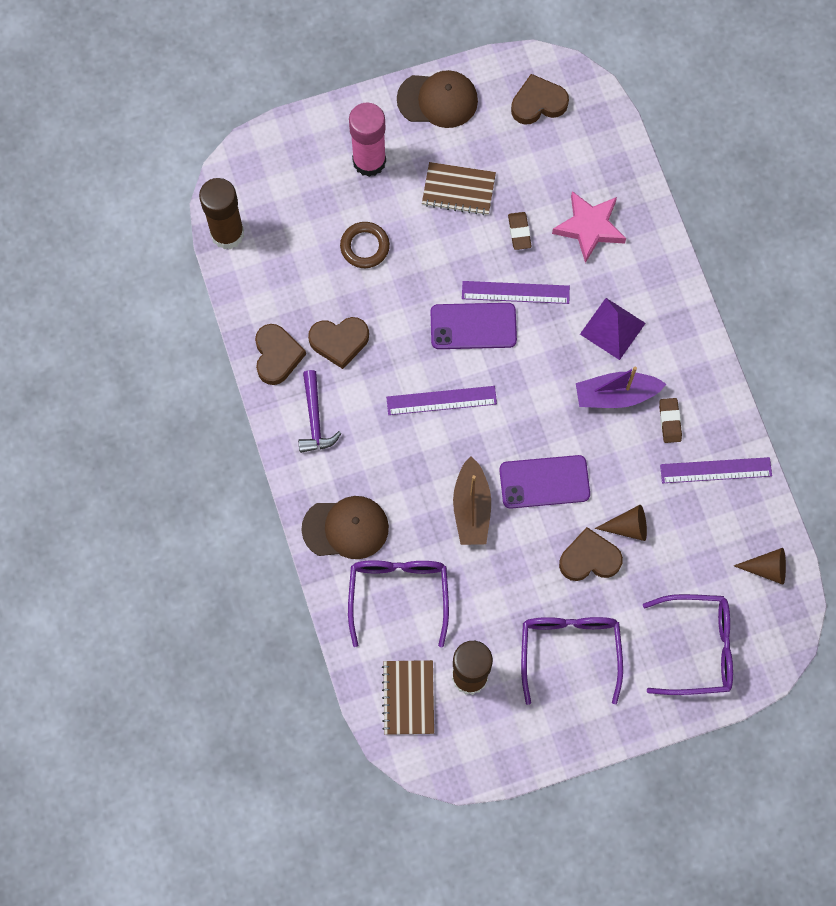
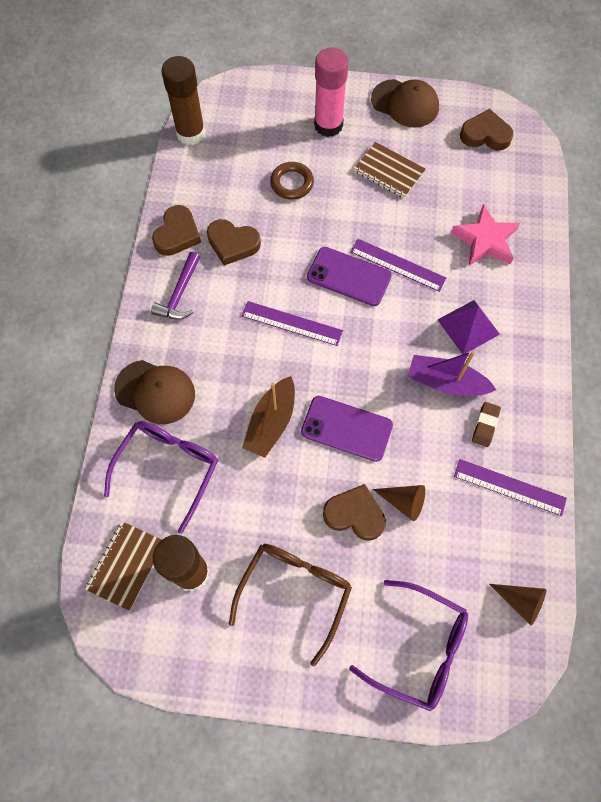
camera: 25 degrees right, 5 degrees down
brown eraser [508,212,531,250] -> none
purple glasses [521,617,623,705] -> brown glasses [229,544,352,667]

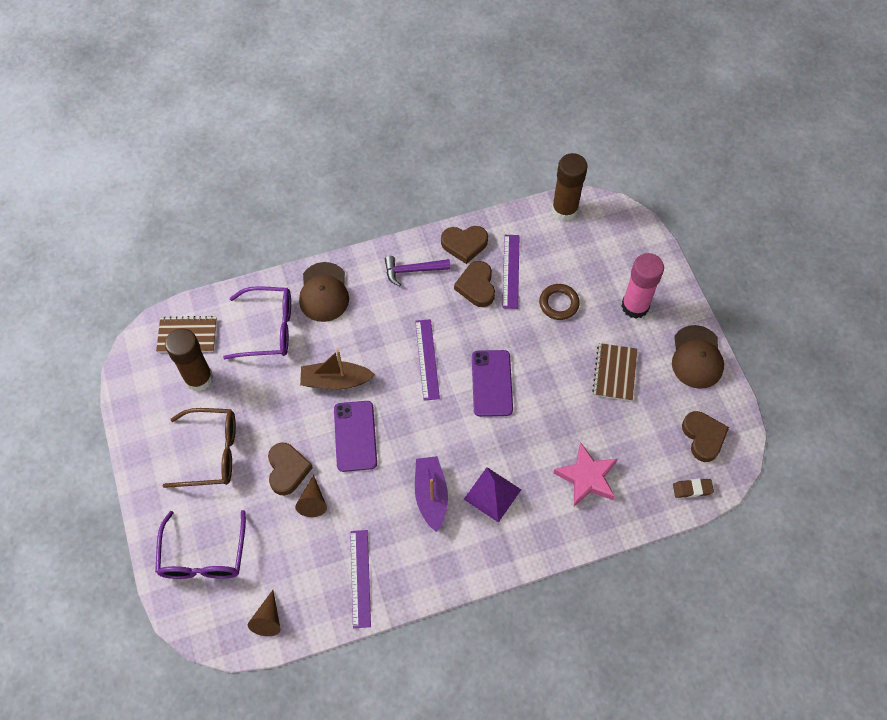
camera: 65 degrees right, 5 degrees down
purple ruler [350,239,447,292] -> purple ruler moved to [503,235,519,309]
brown eraser [472,402,501,447] -> brown eraser moved to [673,479,714,498]

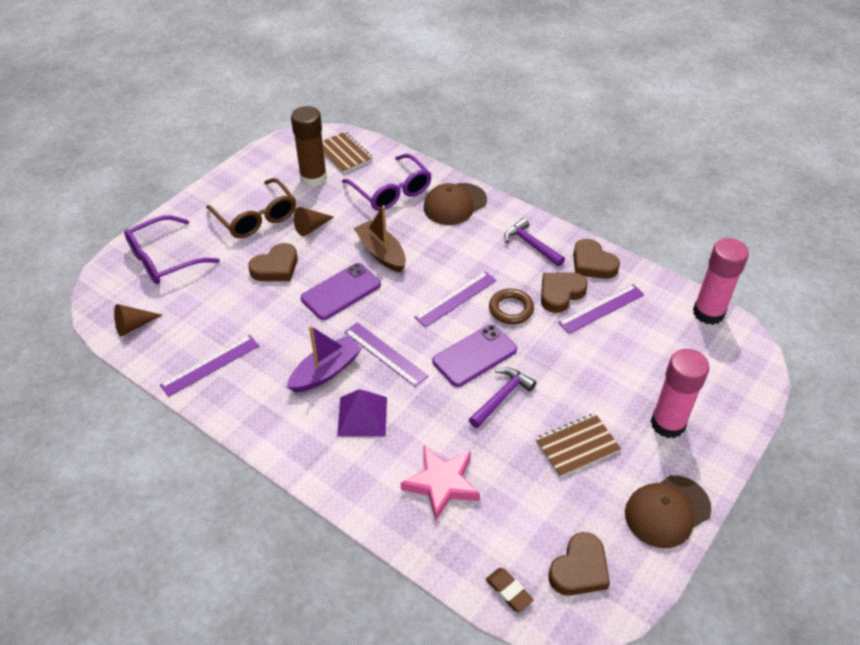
camera: 55 degrees right, 15 degrees down
brown cone [295,475,327,517] -> brown cone moved to [293,207,334,236]
brown ring [539,284,580,320] -> brown ring moved to [489,289,534,324]
brown glue stick [552,153,588,221] -> pink glue stick [693,238,749,325]
none -> purple ruler [344,322,428,387]
none -> purple hammer [469,368,536,428]

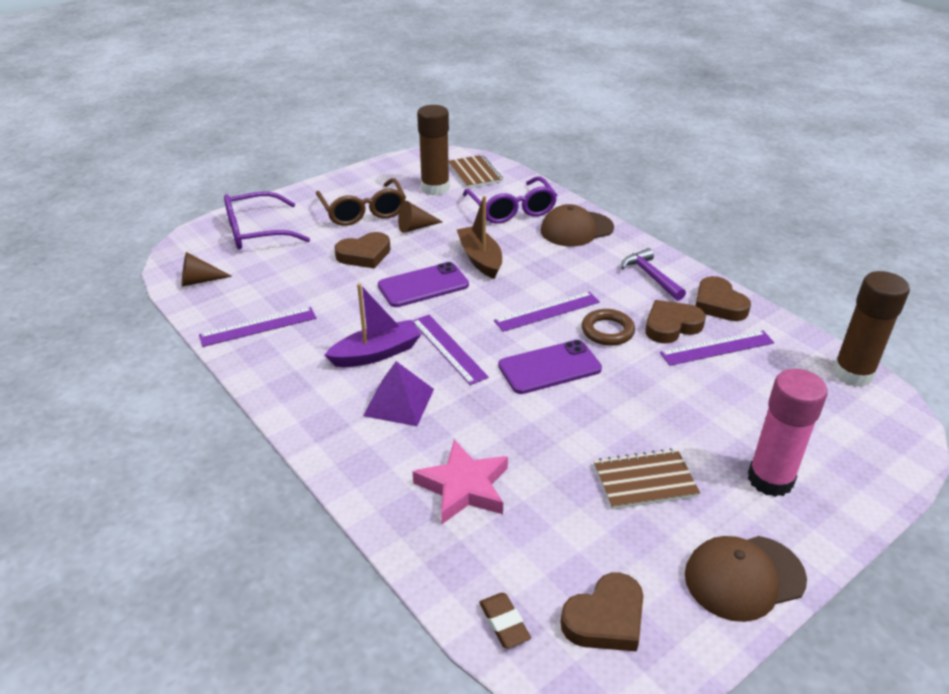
camera: 15 degrees right, 10 degrees down
purple hammer [469,368,536,428] -> none
pink glue stick [693,238,749,325] -> brown glue stick [833,271,910,387]

